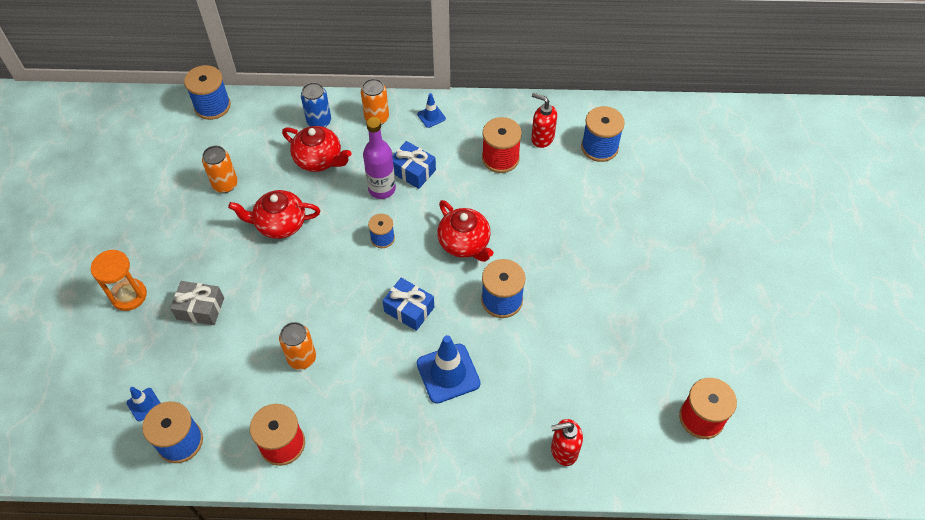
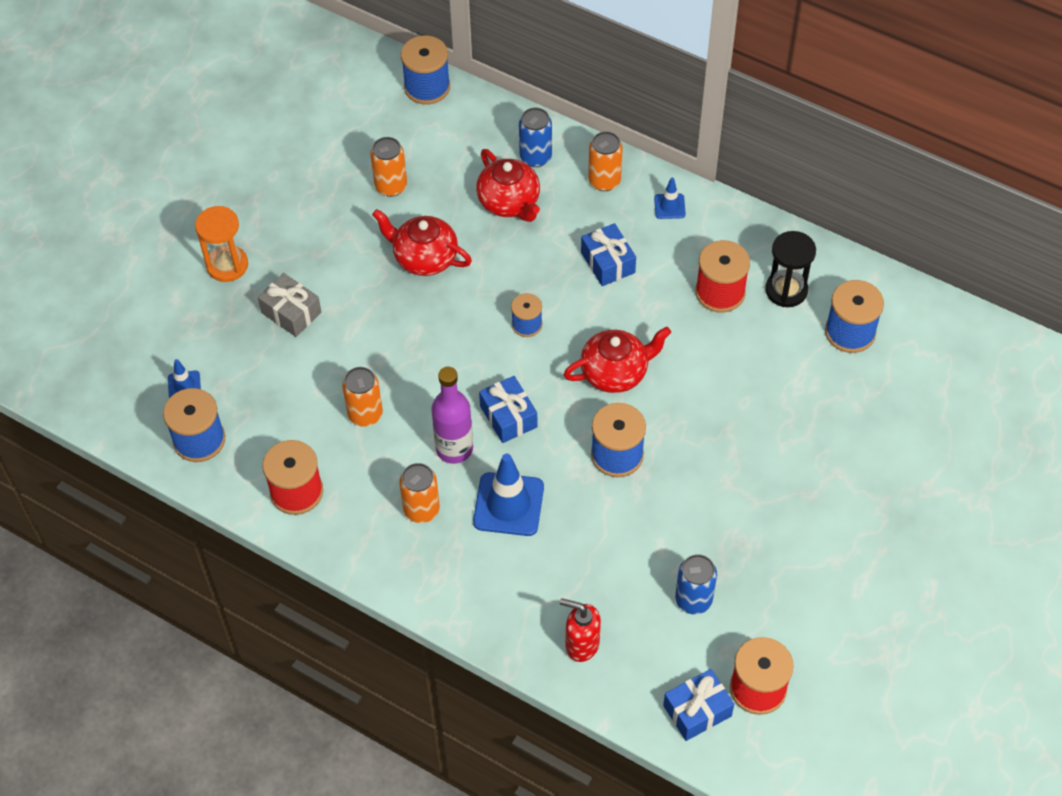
camera: 30 degrees right, 0 degrees up
purple bottle [363,117,396,199] -> purple bottle moved to [431,367,473,464]
red teapot [437,200,494,262] -> red teapot turned 105 degrees counterclockwise [564,327,671,393]
red soap dispenser [531,93,557,148] -> black hourglass [765,231,816,307]
none -> orange can [399,463,440,523]
none -> blue gift [663,669,734,741]
none -> blue can [675,554,717,614]

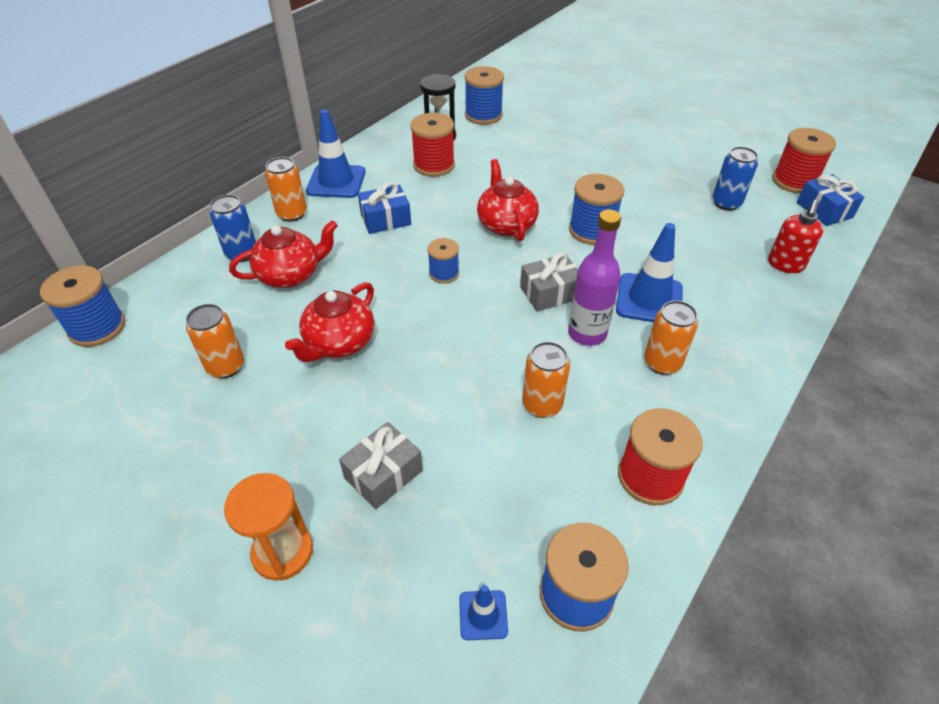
camera: 85 degrees left, 10 degrees down
blue gift [479,376,538,443] -> grey gift [520,253,578,312]
blue traffic cone [654,178,686,219] -> blue traffic cone [306,109,366,198], size x1.96

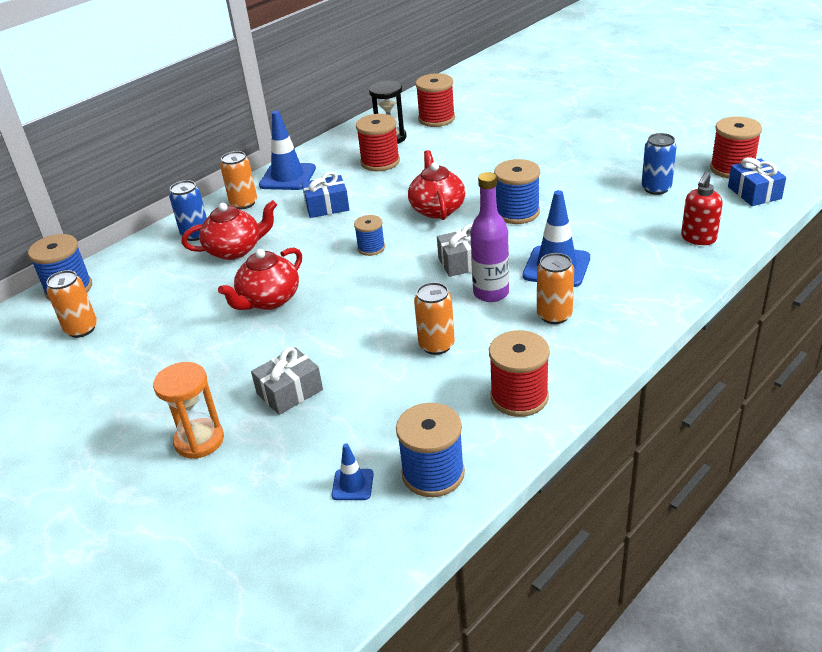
camera: 10 degrees right, 10 degrees down
orange can [186,304,244,378] -> orange can moved to [46,270,97,338]
blue spool [465,66,504,125] -> red spool [415,74,455,127]

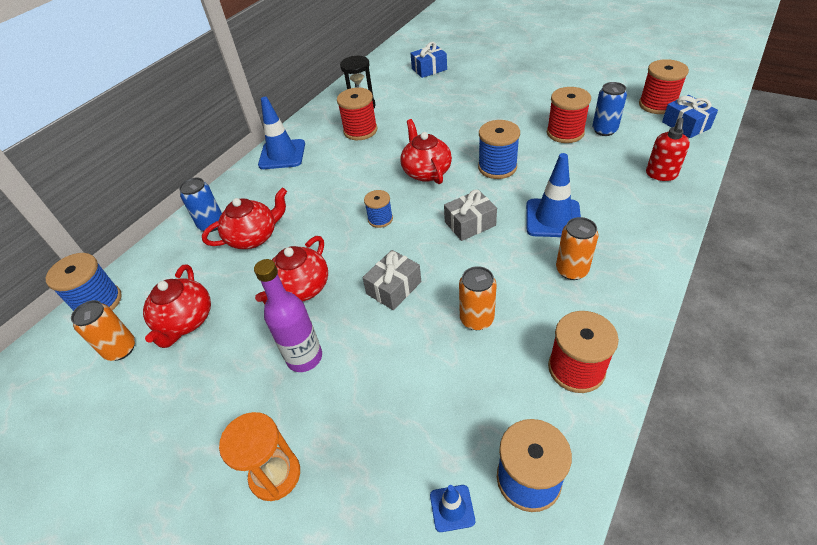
camera: 10 degrees left, 10 degrees up
orange can [220,151,257,209] -> none
grey gift [251,347,323,415] -> grey gift moved to [362,250,421,310]
blue gift [302,172,350,218] -> blue gift moved to [410,42,447,78]
red spool [415,74,455,127] -> red spool moved to [547,87,591,143]
purple bottle [470,172,509,302] -> purple bottle moved to [254,259,322,372]
none -> red teapot [143,264,211,348]

